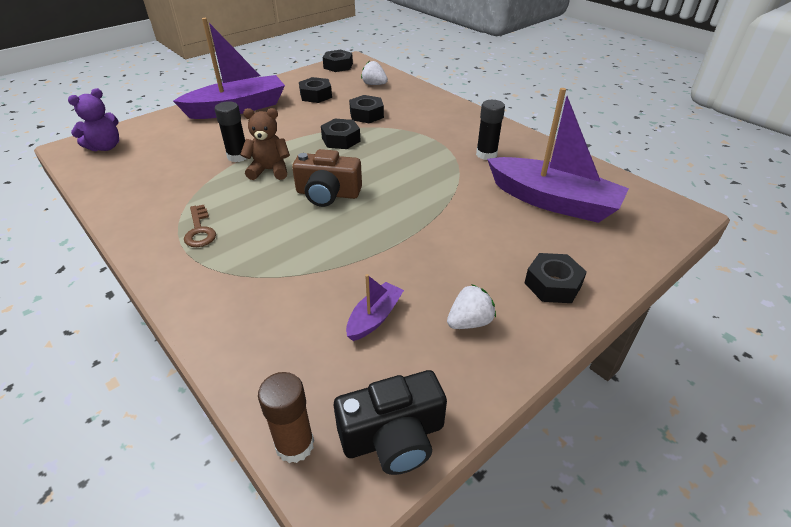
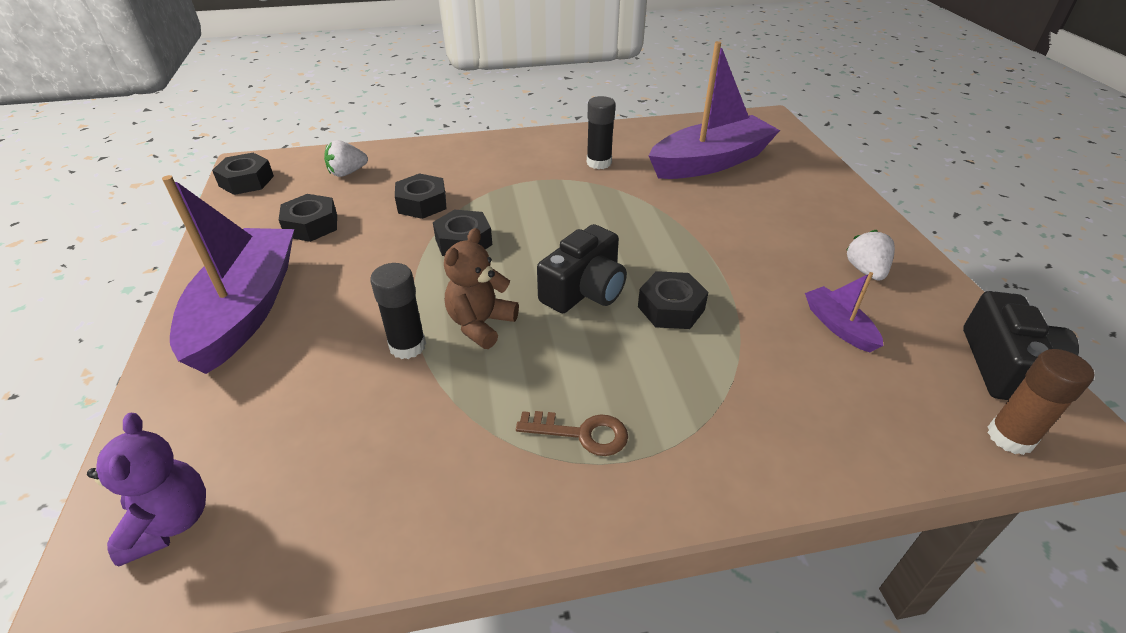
camera: 60 degrees left, 0 degrees up
brown camera [292,149,362,207] -> black camera [537,224,627,313]
black nut [525,253,587,303] -> black nut moved to [638,271,708,329]

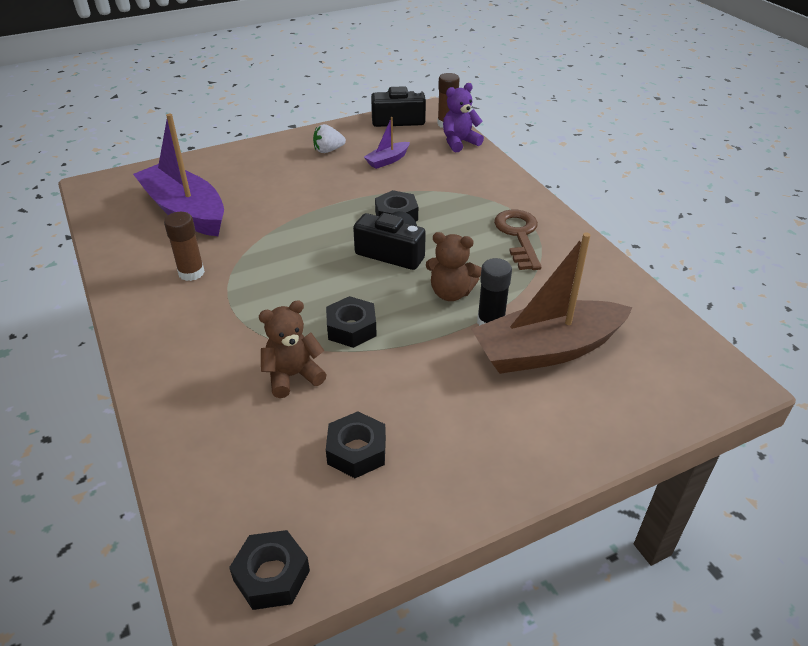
camera: 105 degrees left, 0 degrees up
purple teddy bear [87,413,206,567] -> purple teddy bear moved to [443,83,484,152]
purple boat [162,175,294,374] -> none
white strawberry [324,140,368,177] -> none
black nut [395,173,446,219] -> brown teddy bear [259,300,327,398]
brown key [516,411,628,456] -> brown key [494,210,541,270], size x1.53
black glue stick [587,96,616,169] -> brown glue stick [164,212,205,281]
none -> brown boat [471,233,633,374]

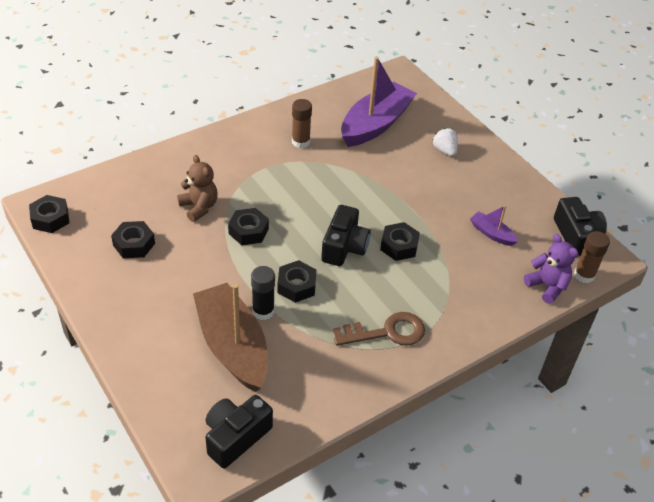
camera: 80 degrees right, 5 degrees up
white strawberry [313,124,346,153] -> white strawberry moved to [432,128,458,156]
brown teddy bear [426,232,481,301] -> black nut [277,260,317,303]
none -> black camera [205,395,273,468]

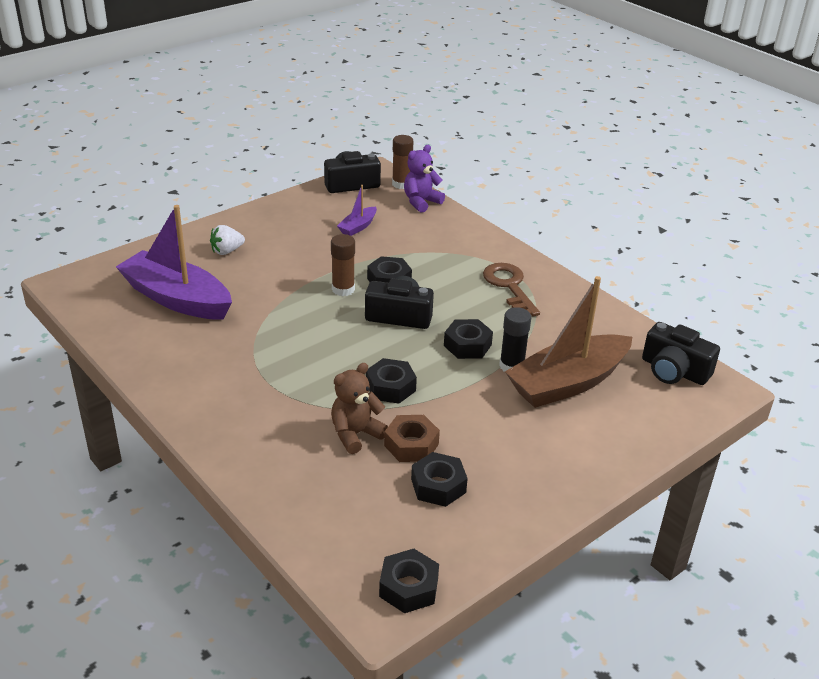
camera: 95 degrees left, 10 degrees down
brown glue stick [292,99,312,148] -> brown glue stick moved to [331,234,355,296]
none -> brown nut [384,415,440,462]

